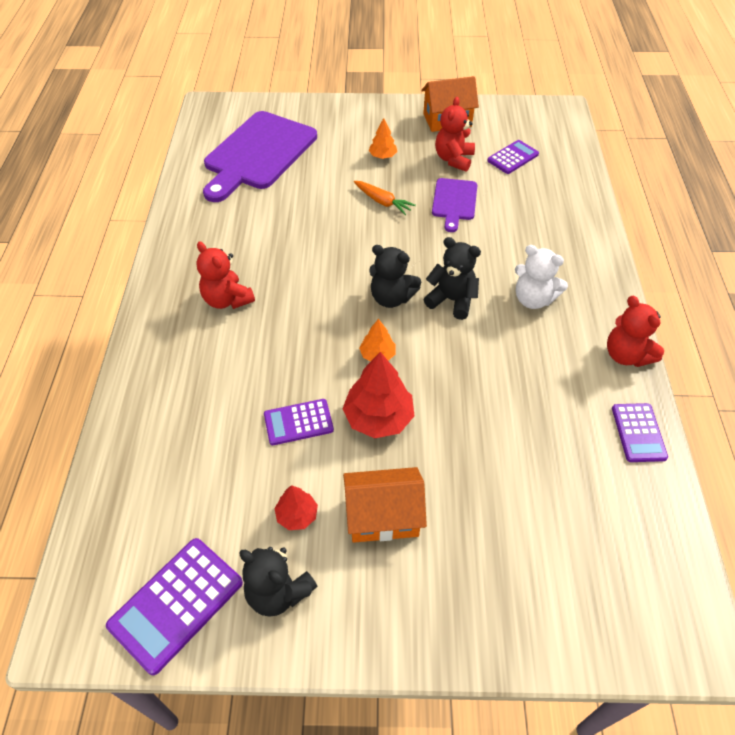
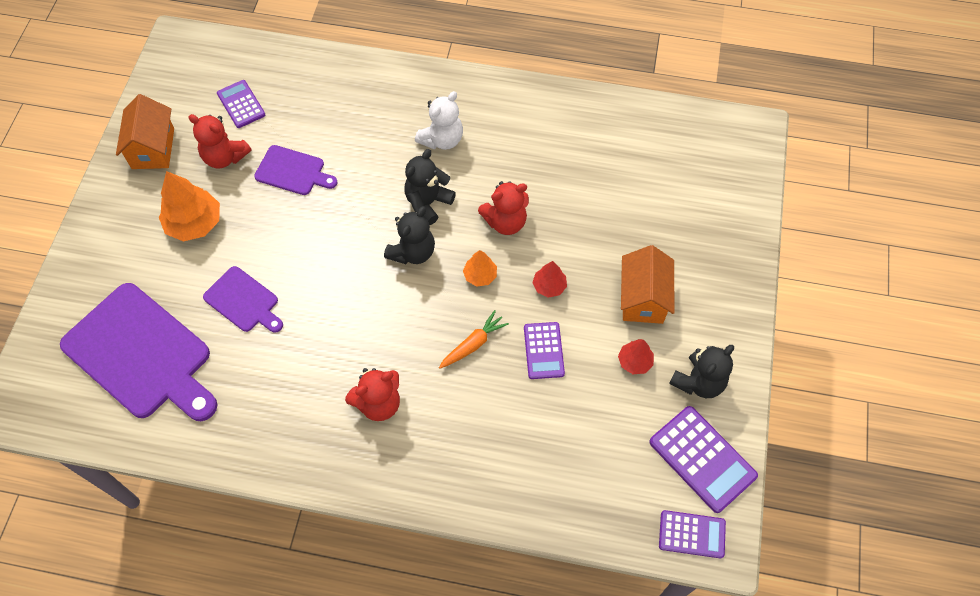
camera: 80 degrees left, 10 degrees up
red tree [342,352,414,438] -> red tree [532,261,567,298], size x0.55
orange carrot [354,181,416,215] -> orange carrot moved to [439,310,509,369]
orange tree [369,118,397,159] -> orange tree [159,171,220,242], size x1.81
red teddy bear [607,296,664,367] -> red teddy bear moved to [478,181,529,235]
purple calculator [612,403,668,462] -> purple calculator moved to [659,510,726,558]
none -> purple cutting board [203,266,283,333]

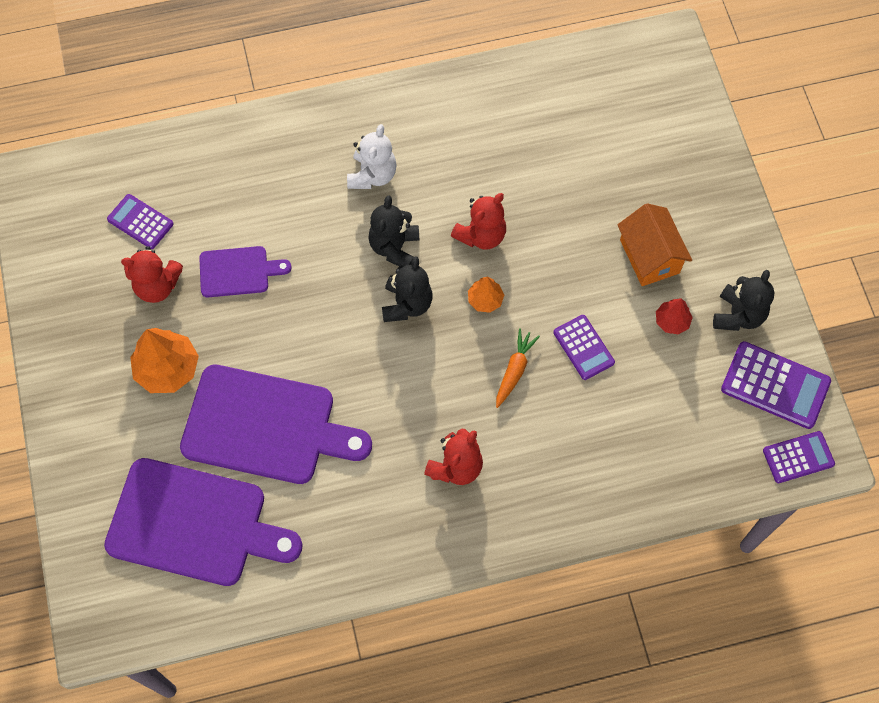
camera: 25 degrees left, 5 degrees up
orange house [116,94,174,169] -> none
purple cutting board [203,266,283,333] -> purple cutting board [180,365,372,484], size x1.95
red tree [532,261,567,298] -> none

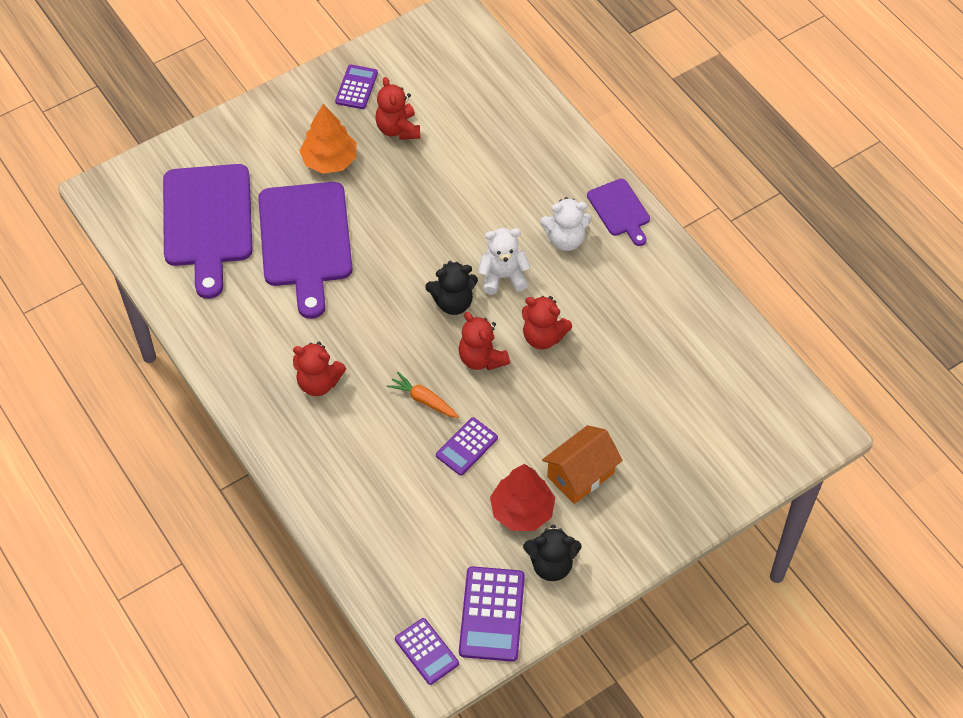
camera: 70 degrees right, 10 degrees down
purple calculator [107,194,174,249] -> purple calculator moved to [335,64,378,109]
purple cutting board [199,246,292,297] -> purple cutting board moved to [587,179,650,246]
black teddy bear [368,195,419,266] -> white teddy bear [478,228,531,295]
orange tree [468,277,504,313] -> red teddy bear [458,312,510,370]
orange carrot [496,328,540,408] -> orange carrot turned 150 degrees counterclockwise [387,372,459,418]
red tree [656,298,693,335] -> red tree [490,464,555,531], size x1.81

